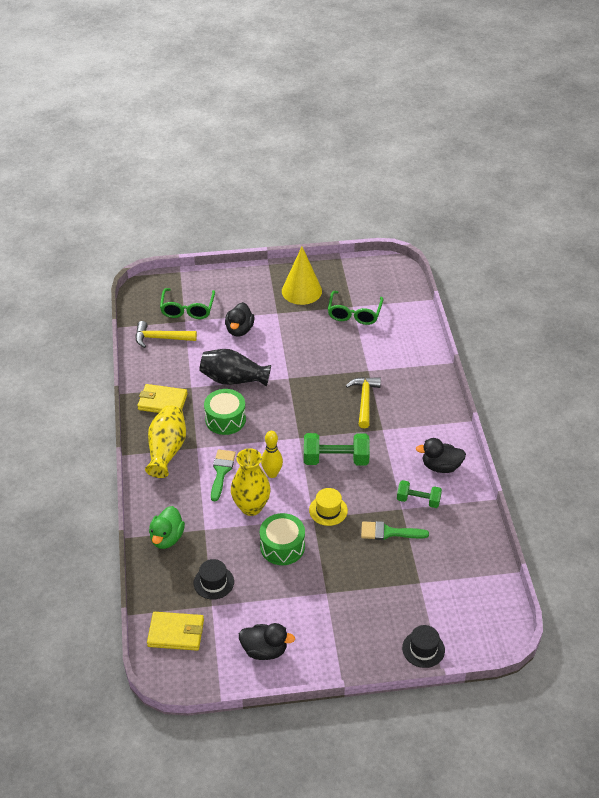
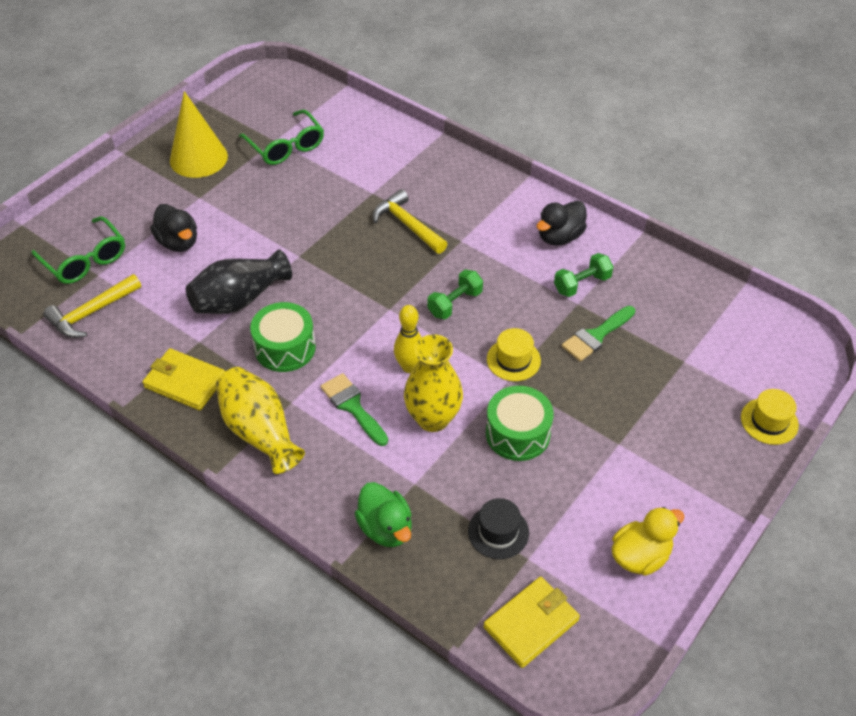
camera: 45 degrees left, 5 degrees up
yellow wallet [137,384,188,413] -> yellow wallet turned 60 degrees clockwise [142,348,225,410]
black duck [239,623,295,660] -> yellow duck [612,507,684,576]
green dumbbell [304,433,370,465] -> green dumbbell [428,269,483,319], size x0.63
black hat [402,625,445,668] -> yellow hat [741,389,799,445]

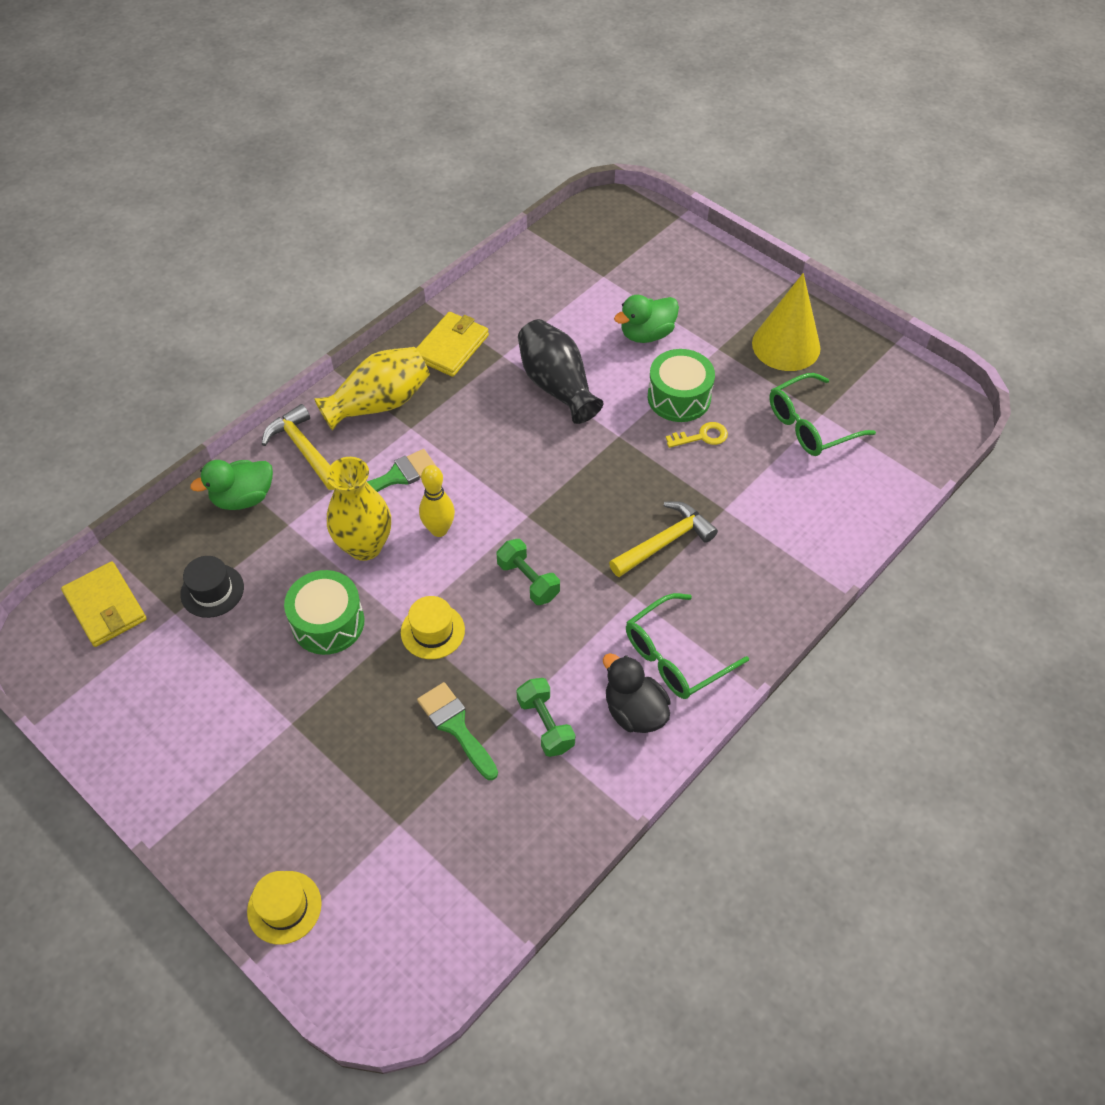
camera: 95 degrees right, 5 degrees up
green glasses [31,216,125,284] -> green glasses moved to [626,593,749,699]
yellow hammer [43,274,141,338] -> yellow hammer moved to [262,404,335,490]
black duck [150,204,197,252] -> green duck [614,295,679,343]
green drum [250,302,316,372] -> green drum moved to [648,349,715,422]
yellow duck [612,507,684,576] -> none
none -> yellow key [666,422,728,448]

